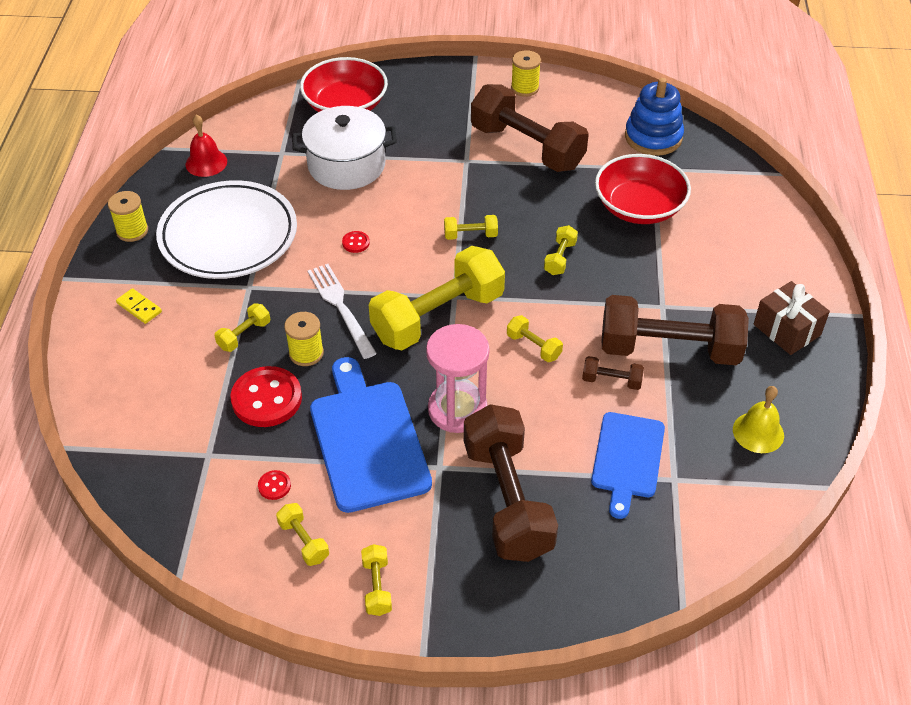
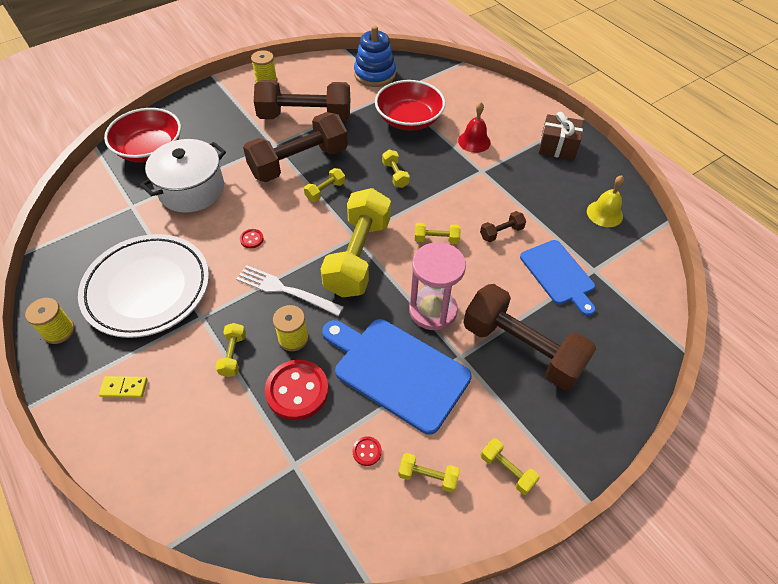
camera: 40 degrees left, 5 degrees up
red bell [186,114,227,177] -> red bell moved to [458,102,491,153]
brown dumbbell [602,295,749,365] -> brown dumbbell moved to [243,112,348,182]

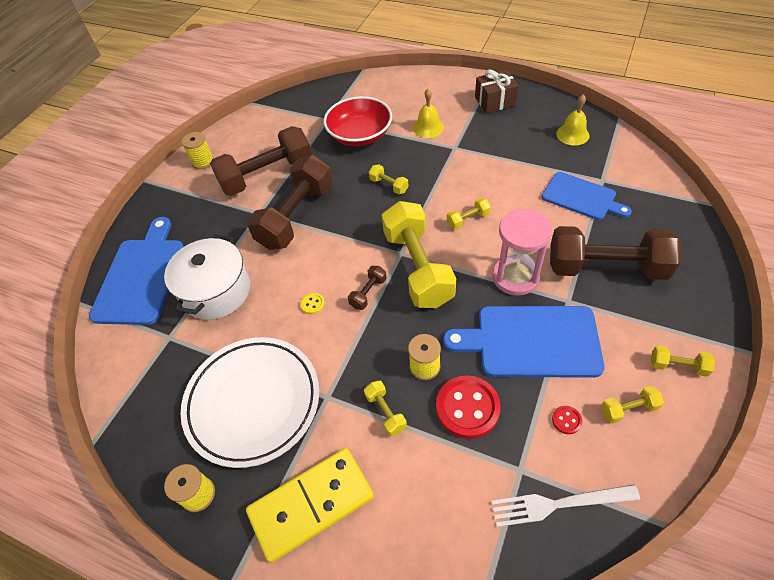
camera: 25 degrees left, 0 degrees up
yellow domino [99,376,147,398] -> yellow domino [246,448,374,563], size x2.47
red bowl [104,108,181,162] -> blue cutting board [89,217,184,325]
white fork [236,265,344,316] -> white fork moved to [491,484,640,527]
red button [240,229,264,248] -> yellow button [300,293,325,314]
yellow dumbbell [304,168,345,202] -> none
blue stacking toy [354,26,396,87] -> none
red bell [458,102,491,153] -> yellow bell [413,89,444,138]
brown dumbbell [480,211,526,242] -> brown dumbbell moved to [348,266,387,310]

